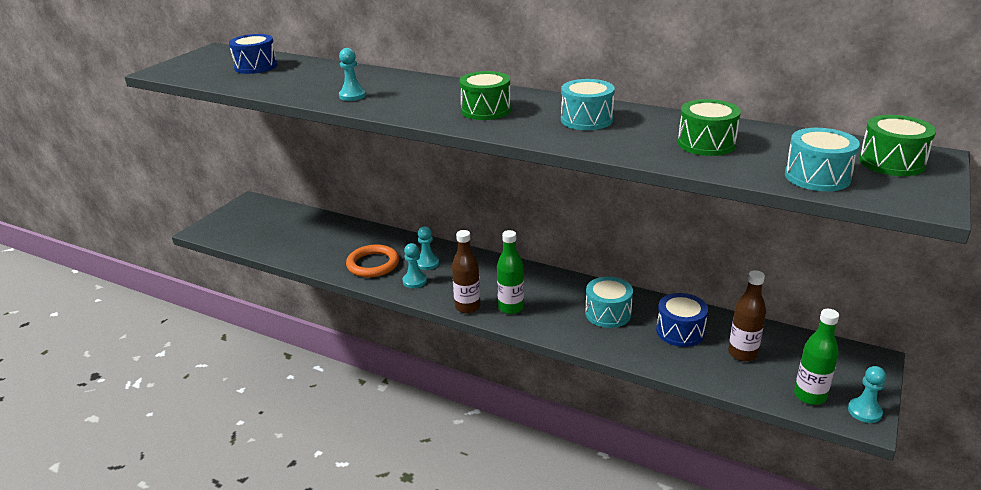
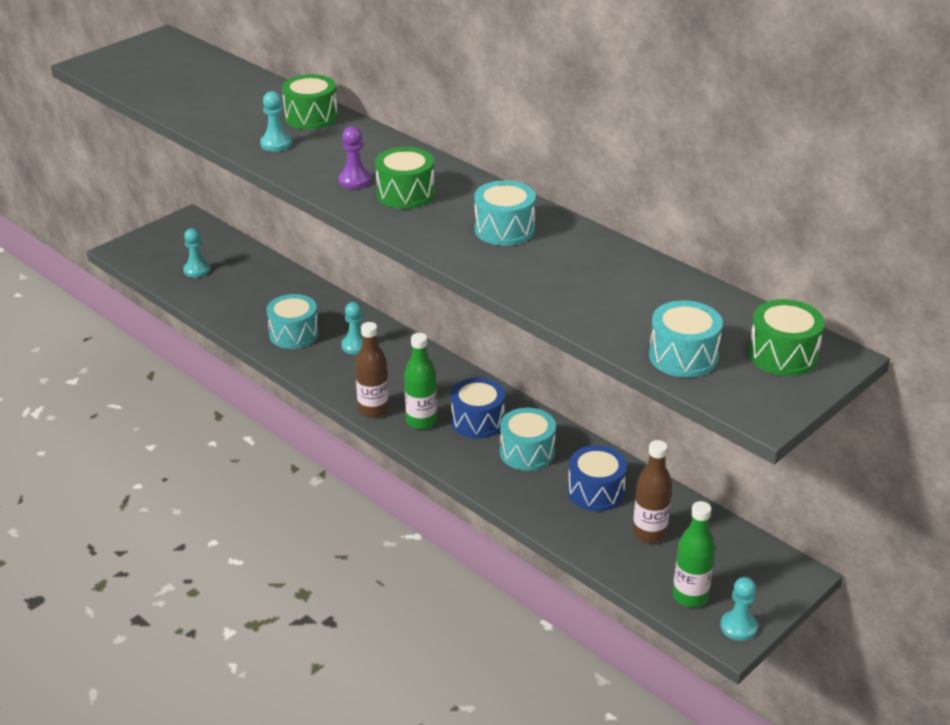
camera: 15 degrees right, 5 degrees up
blue drum [229,34,278,74] -> blue drum moved to [451,378,505,439]
orange ring [346,244,399,277] -> turquoise drum [266,294,319,349]
turquoise pawn [403,243,427,288] -> turquoise pawn moved to [183,228,210,278]
green drum [678,99,741,156] -> green drum moved to [282,74,338,130]
none -> purple pawn [338,126,371,189]

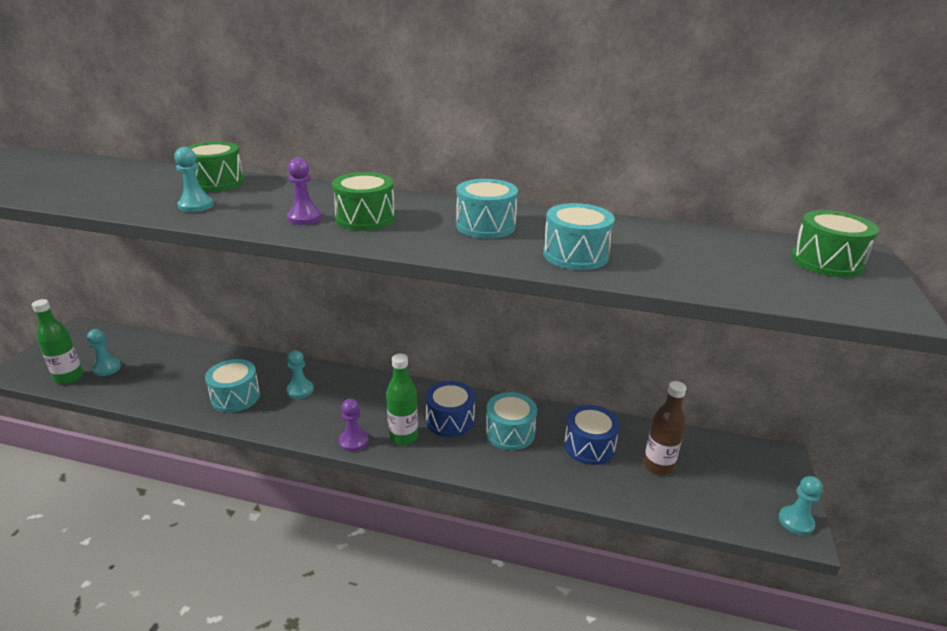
camera: 30 degrees left, 5 degrees down
brown bottle [355,322,389,418] -> purple pawn [339,398,369,452]
turquoise drum [649,300,723,377] -> turquoise drum moved to [543,203,615,270]
green bottle [673,501,715,607] -> green bottle moved to [32,299,83,384]

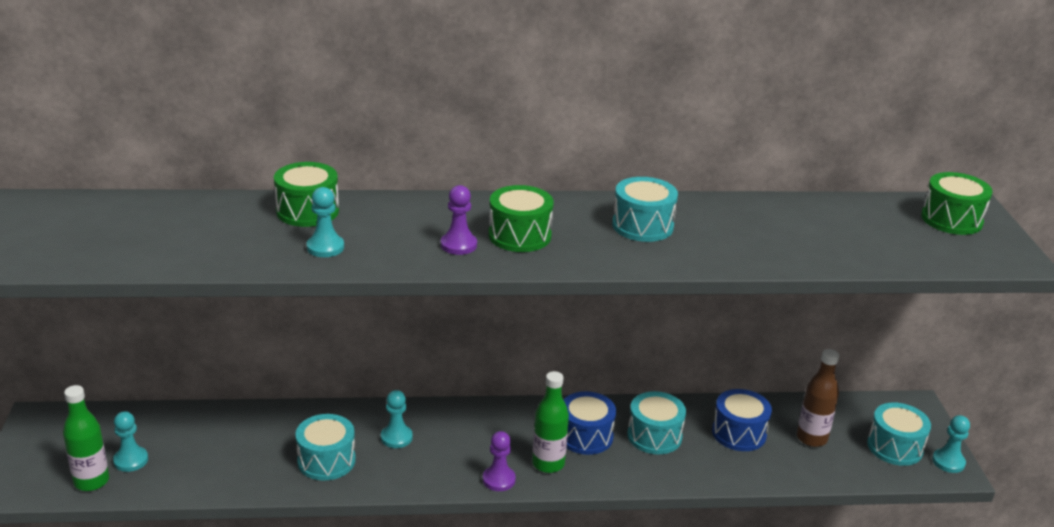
camera: 20 degrees left, 0 degrees up
turquoise drum [543,203,615,270] -> turquoise drum moved to [867,403,931,466]

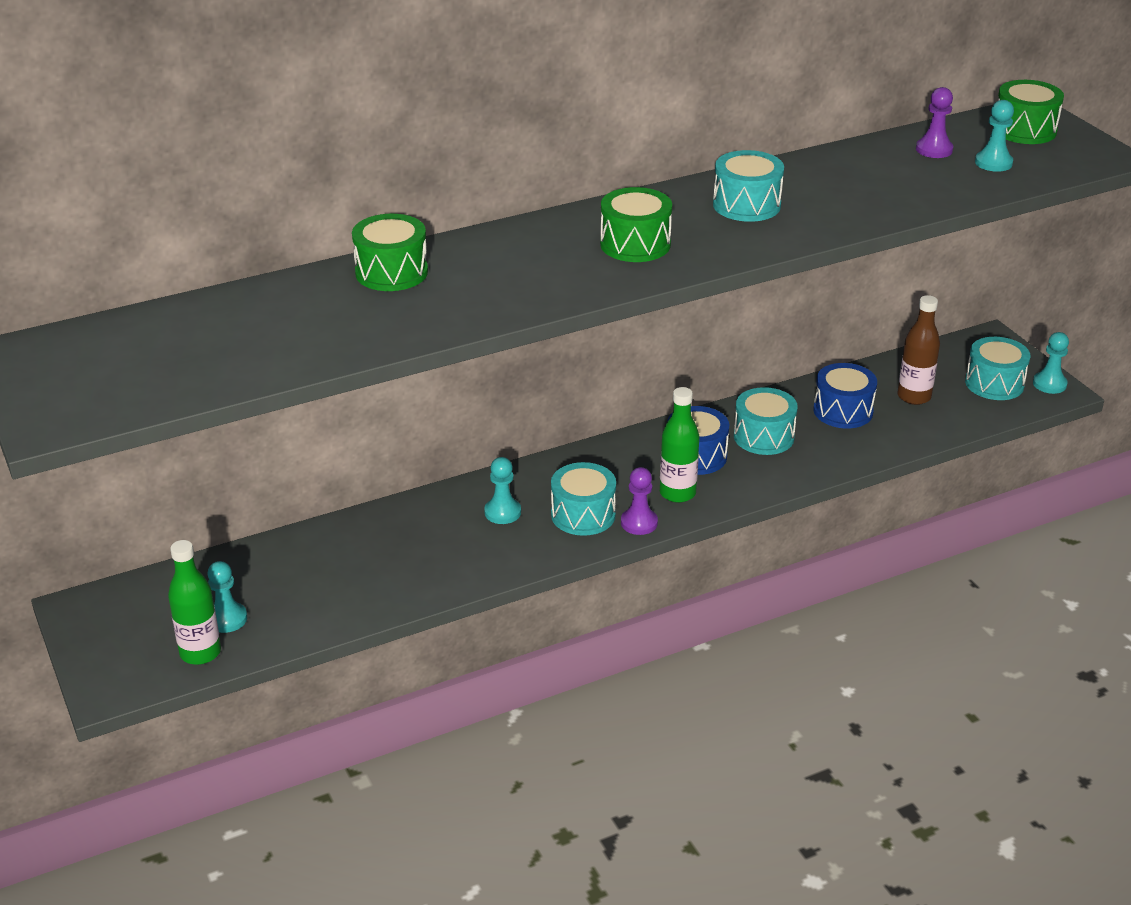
camera: 20 degrees left, 5 degrees up
turquoise drum [296,414,356,481] -> turquoise drum moved to [551,462,616,536]
turquoise pawn [307,187,344,257] -> turquoise pawn moved to [975,100,1014,172]
purple pawn [441,185,477,255] -> purple pawn moved to [916,87,953,158]

